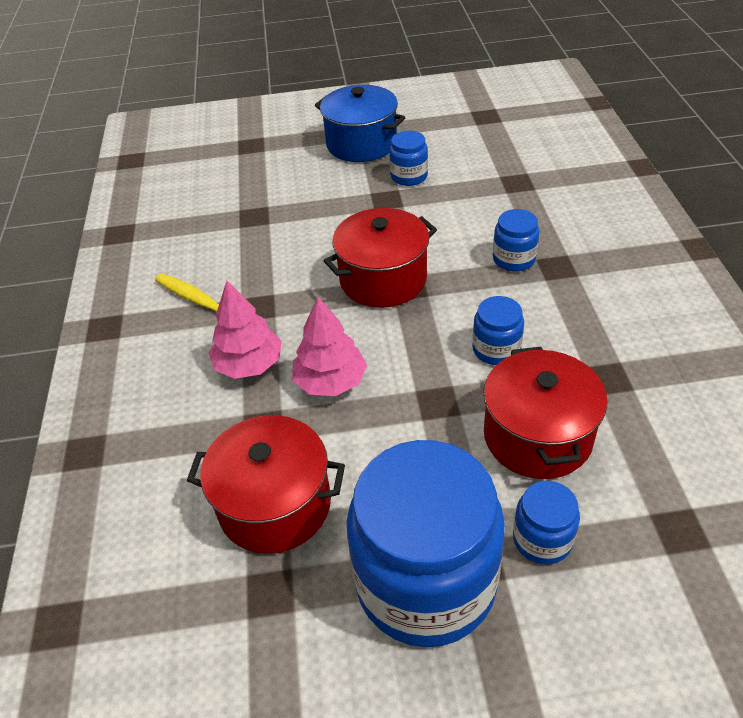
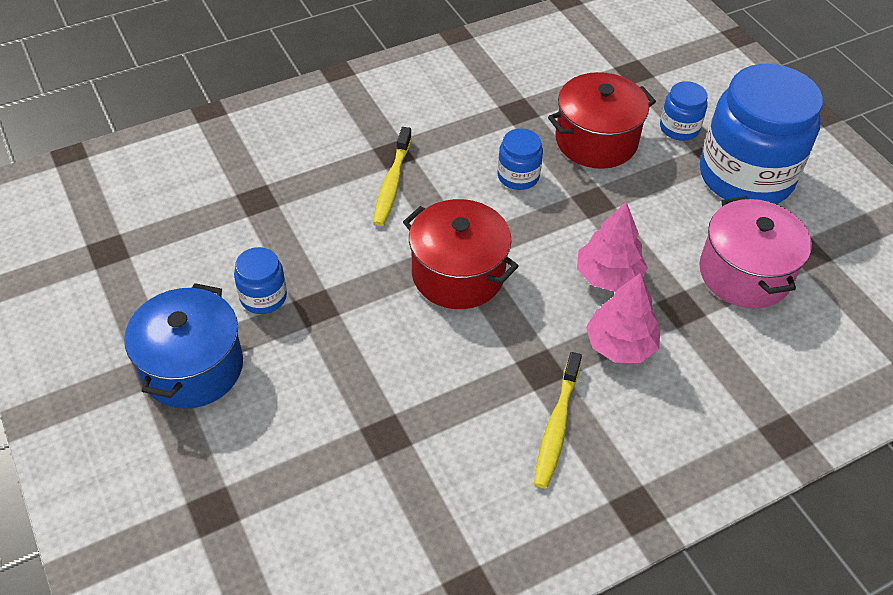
camera: 115 degrees left, 5 degrees up
red pot [187,415,345,554] -> pink pot [699,196,812,308]
blue jar [493,209,540,272] -> yellow toothbrush [373,127,412,226]

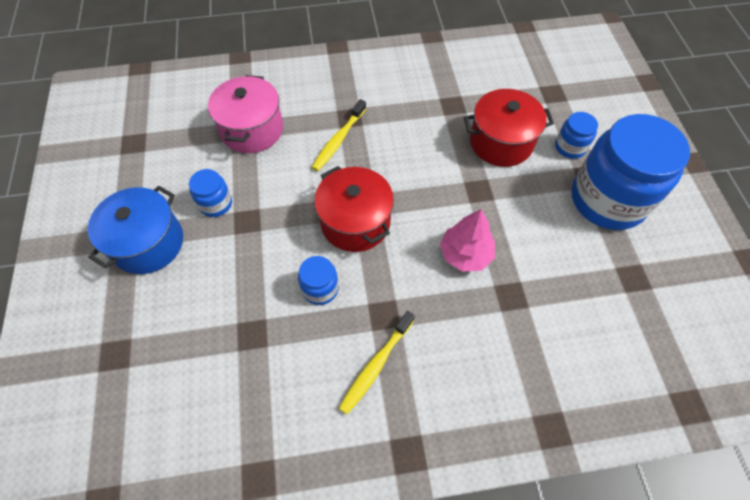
camera: 20 degrees right, 10 degrees up
blue jar [498,128,543,190] -> blue jar moved to [298,256,339,305]
pink tree [586,273,660,363] -> none
pink pot [699,196,812,308] -> pink pot moved to [208,75,283,153]

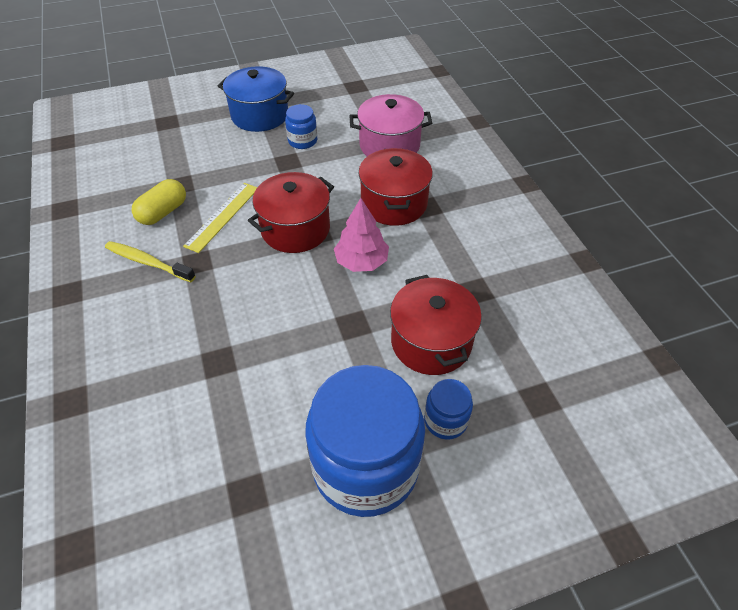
camera: 80 degrees right, 10 degrees down
blue jar [298,256,339,305] -> yellow ruler [183,183,257,253]
yellow toothbrush [311,99,366,171] -> red pot [359,148,433,226]
pink tree [440,209,495,272] -> pink tree moved to [334,198,389,272]
none -> yellow capsule [132,179,186,225]

